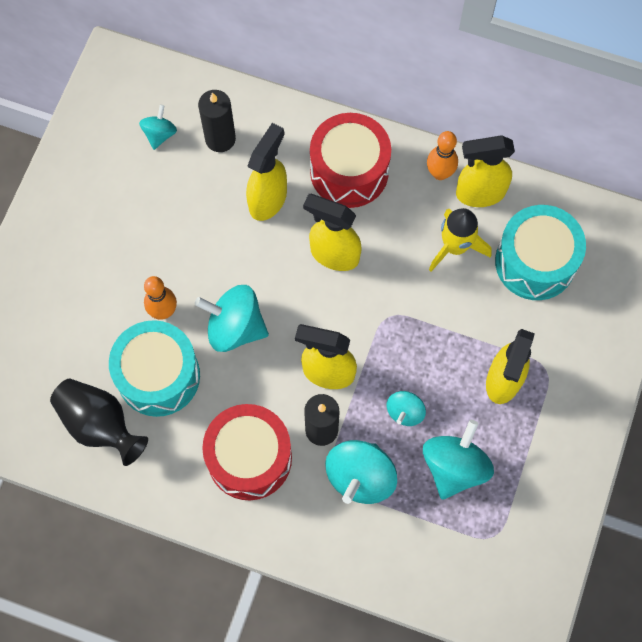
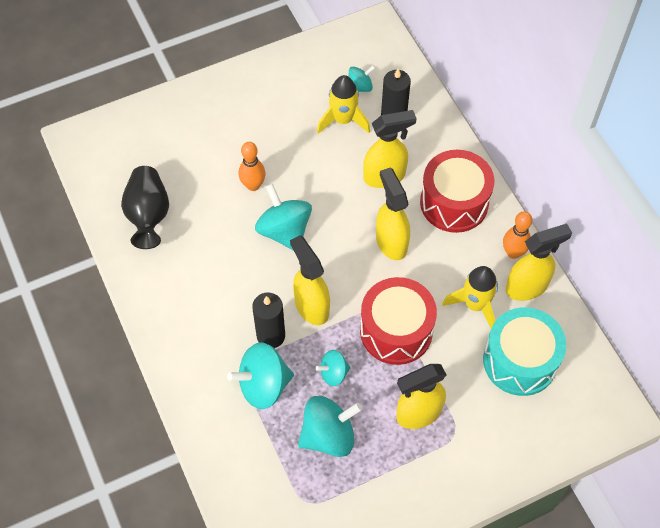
camera: 45 degrees right, 10 degrees down
turquoise drum [109,320,200,417] -> none
red drum [202,404,292,500] -> red drum moved to [360,277,437,365]
yellow spray bottle [456,135,515,207] -> yellow spray bottle turned 120 degrees clockwise [506,223,572,301]
none -> yellow rocket [317,75,370,134]

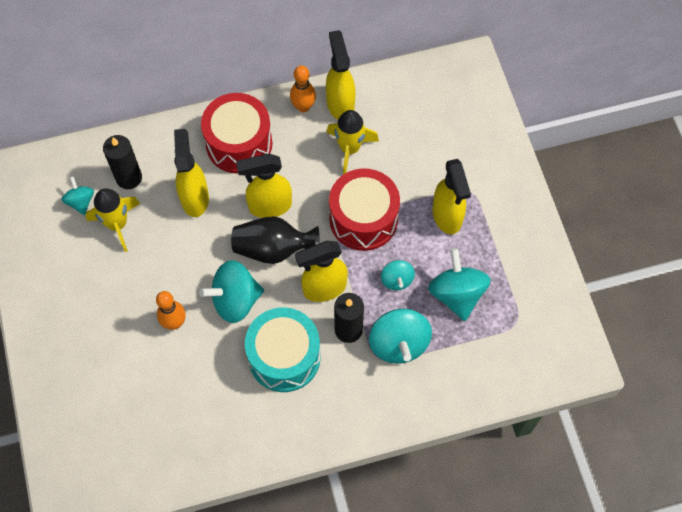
camera: 80 degrees left, 5 degrees up
black vase [121,166,169,249] -> black vase moved to [231,216,320,264]
turquoise drum [483,307,566,396] -> turquoise drum moved to [245,308,320,392]

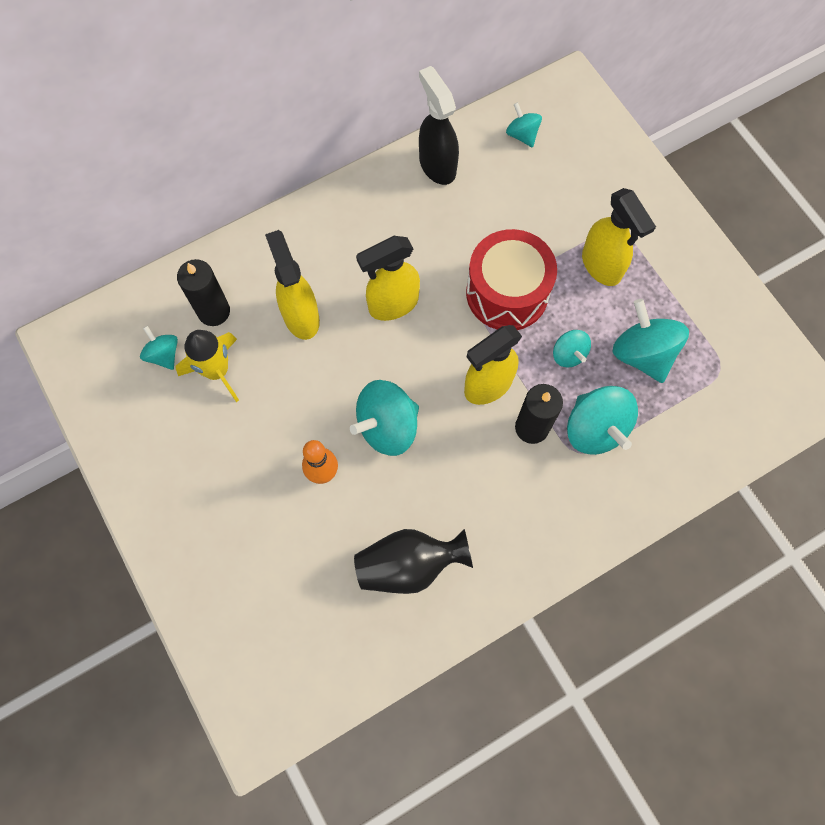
camera: 15 degrees left, 5 degrees up
red drum [201,93,272,174] -> none
black vase [231,216,320,264] -> black vase moved to [354,529,473,594]
turquoise drum [245,308,320,392] -> none
orange bowling pin [290,66,316,112] -> none
yellow spray bottle [326,30,355,120] -> black spray bottle [419,66,459,185]
yellow rocket [326,110,379,175] -> none
none -> turquoise spinning top [506,102,542,148]

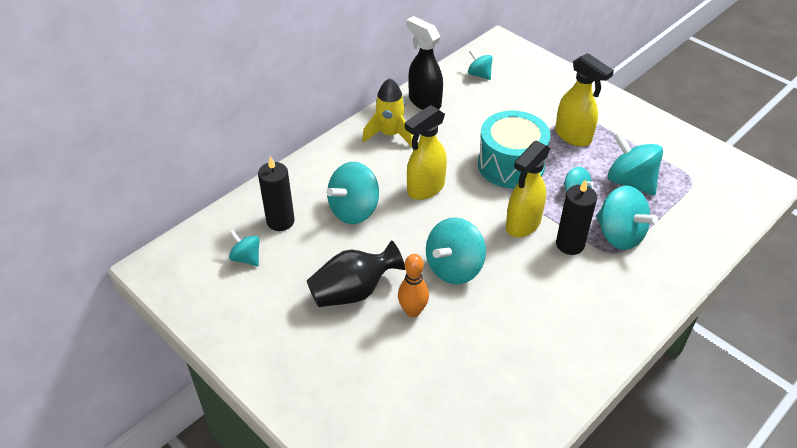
camera: 15 degrees left, 25 degrees down
yellow rocket [176,330,239,402] -> yellow rocket moved to [362,78,413,147]
yellow spray bottle [265,230,320,340] -> turquoise spinning top [326,162,379,224]
black vase [354,529,473,594] -> black vase moved to [307,240,405,307]
red drum [466,229,557,330] -> turquoise drum [478,110,550,189]

